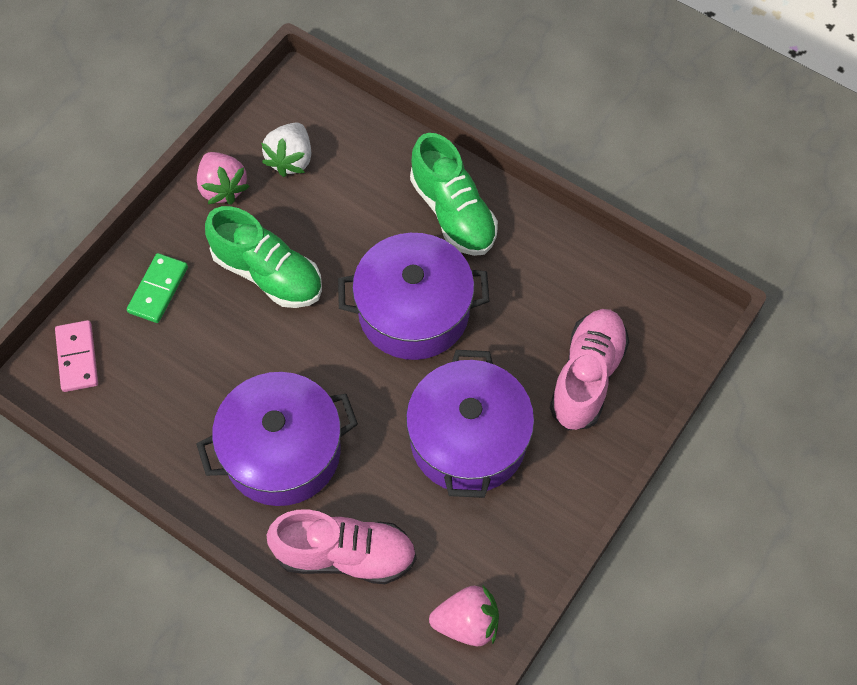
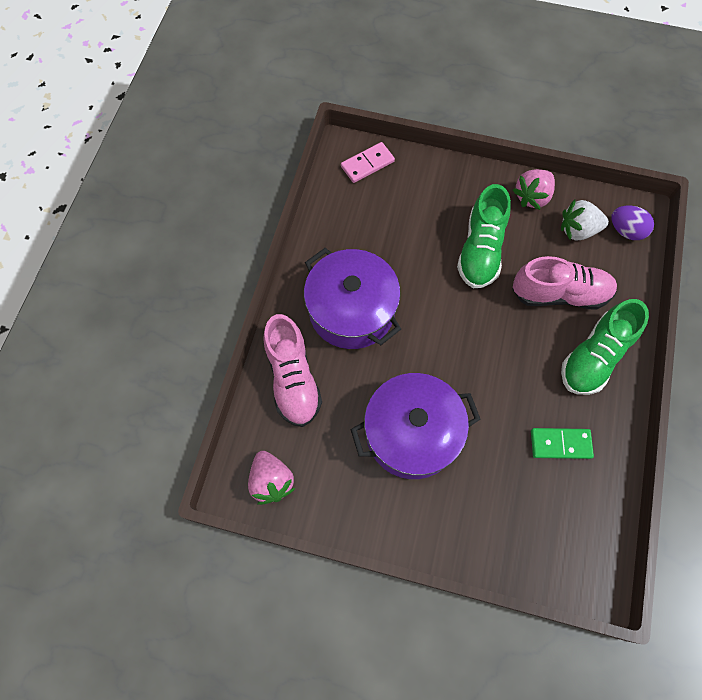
camera: 70 degrees right, 5 degrees up
green domino [127,253,188,323] -> green domino moved to [531,428,594,459]
purple pot [338,233,489,360] -> none
pink shoe [550,309,629,430] -> pink shoe moved to [513,256,617,309]
none -> purple egg [611,205,654,240]

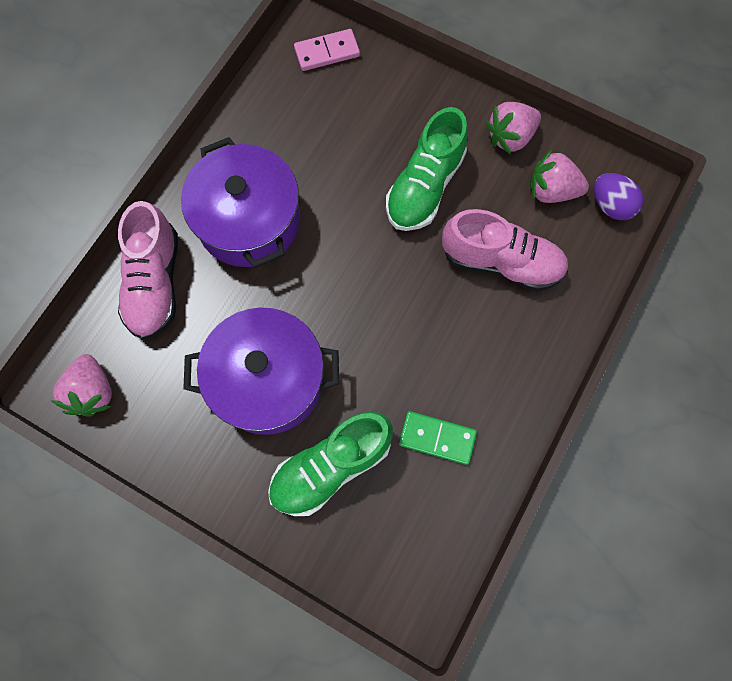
camera: 15 degrees right, 5 degrees up
white strawberry [561,199,609,241] -> pink strawberry [530,150,589,203]
green shoe [561,299,649,395] -> green shoe moved to [268,412,393,516]

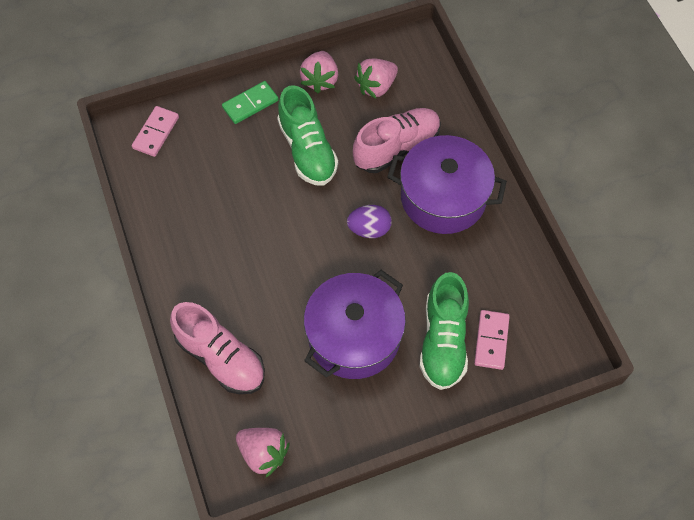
camera: 50 degrees left, 10 degrees down
purple pot [181,137,300,268] -> purple pot moved to [387,135,507,234]
green domino [399,411,477,465] -> green domino moved to [222,81,279,124]
purple egg [594,173,643,220] -> purple egg moved to [347,205,392,238]
none -> pink domino [474,310,510,370]

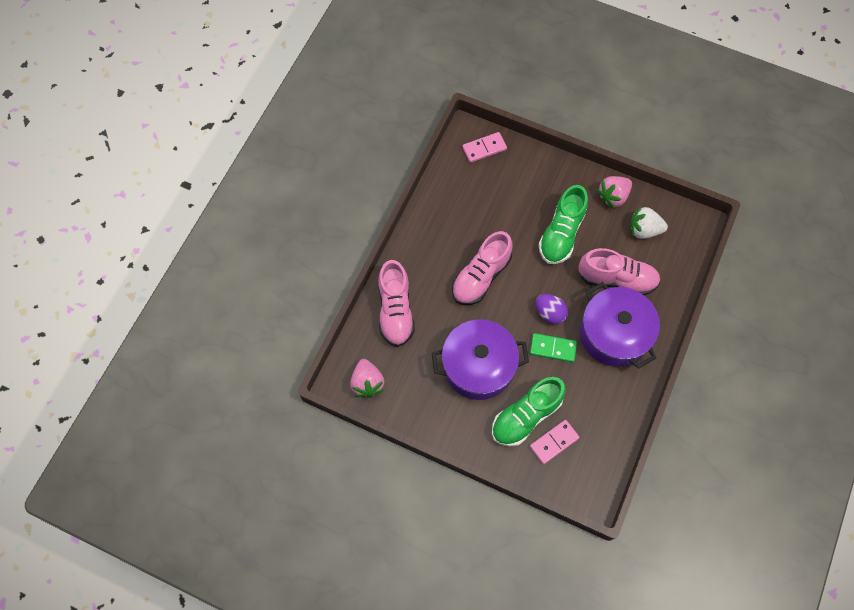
camera: 45 degrees right, 5 degrees up
green domino [222,81,279,124] -> green domino moved to [530,333,577,362]
pink strawberry [354,58,398,99] -> white strawberry [629,206,668,239]
none -> pink shoe [452,231,513,305]

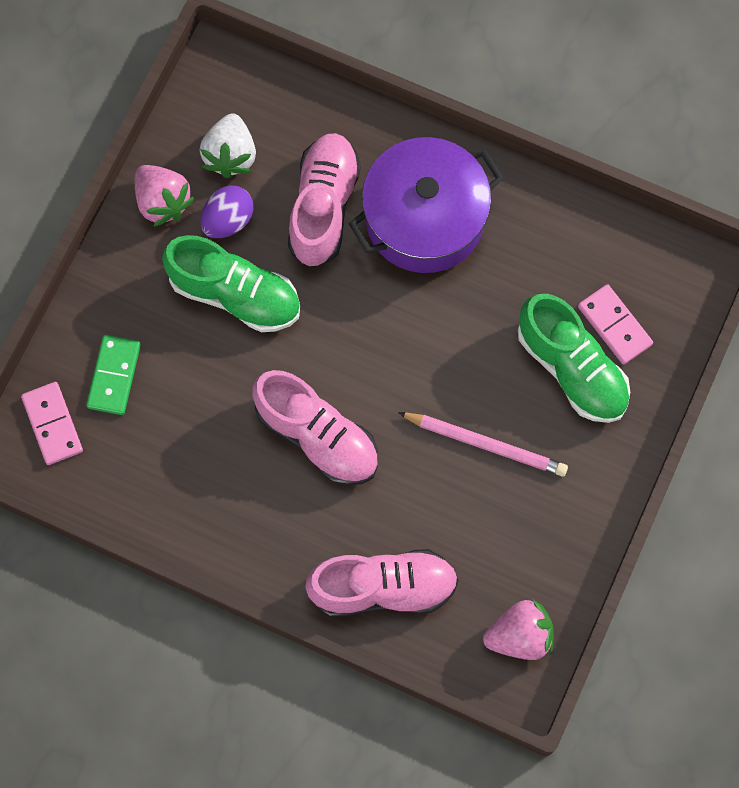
camera: 90 degrees left, 5 degrees up
purple pot [432,319,529,400] -> pink pencil [398,412,568,476]
green domino [530,333,577,362] -> green domino moved to [86,335,141,415]
purple egg [536,294,568,324] -> purple egg moved to [201,185,253,238]

